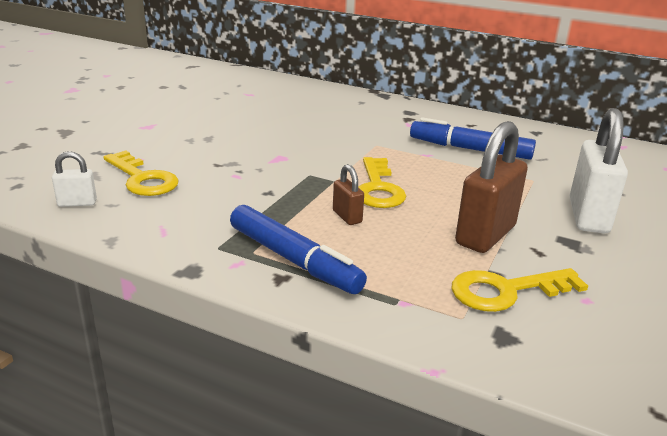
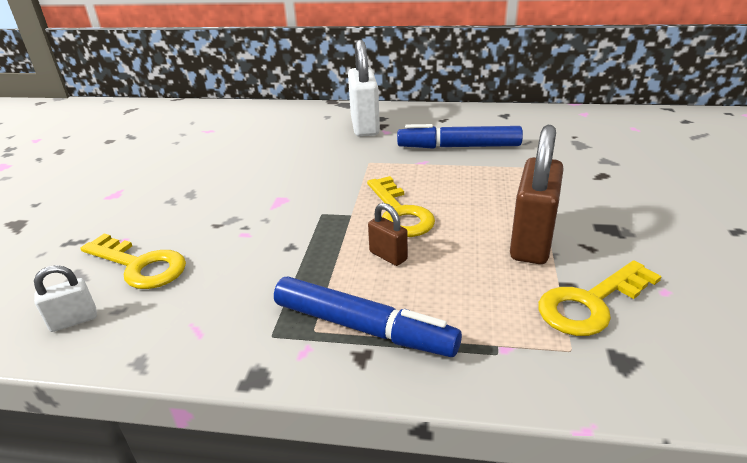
camera: 15 degrees left, 5 degrees up
white padlock [570,108,628,233] -> white padlock moved to [348,40,380,137]

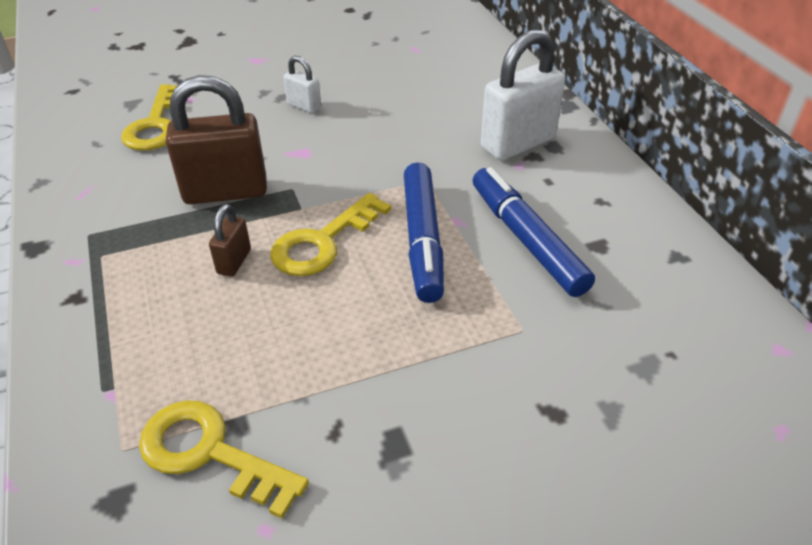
camera: 60 degrees right, 10 degrees up
white padlock [34,265,97,332] -> white padlock moved to [283,56,321,113]
blue marker [274,276,462,357] -> blue marker moved to [404,162,444,303]
brown padlock [510,125,564,264] -> brown padlock moved to [166,75,267,204]

